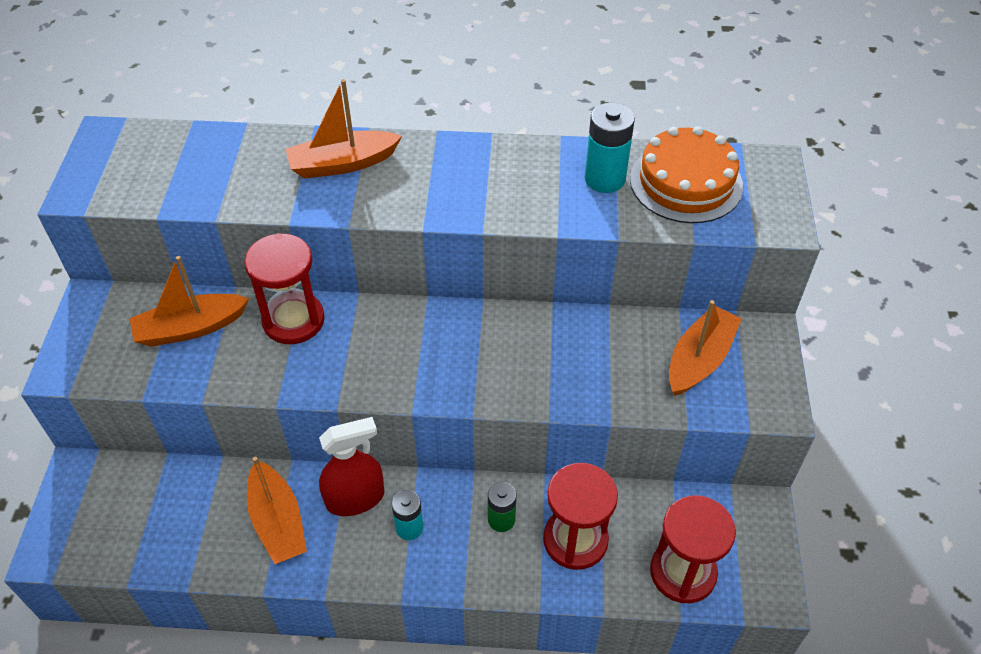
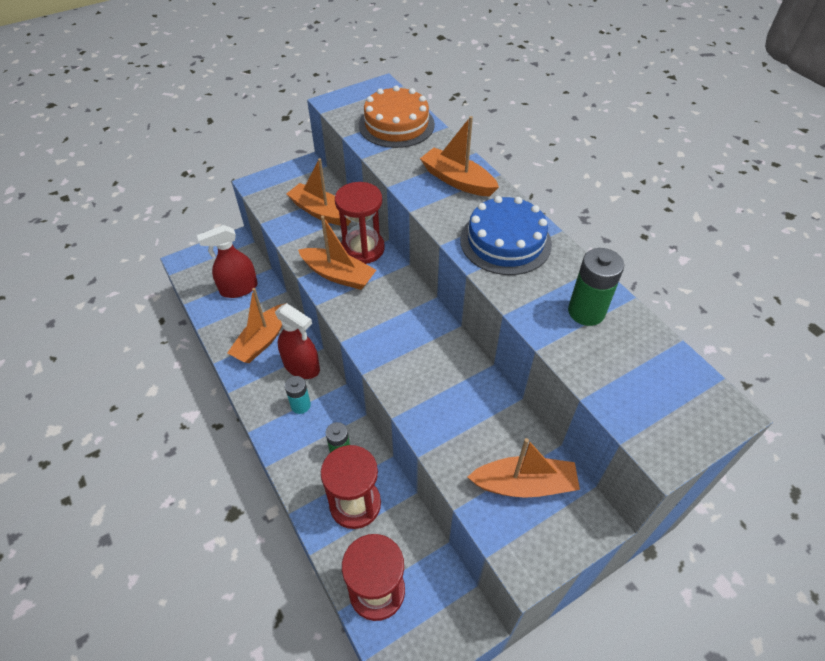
camera: 55 degrees right, 0 degrees up
turquoise battery [585,103,635,193] -> green battery [568,248,624,326]
orange cake [630,126,743,223] -> orange cake moved to [359,86,435,148]
none -> red spray bottle [197,225,258,298]
none -> orange boat [298,216,376,290]
none -> blue cake [460,196,552,275]

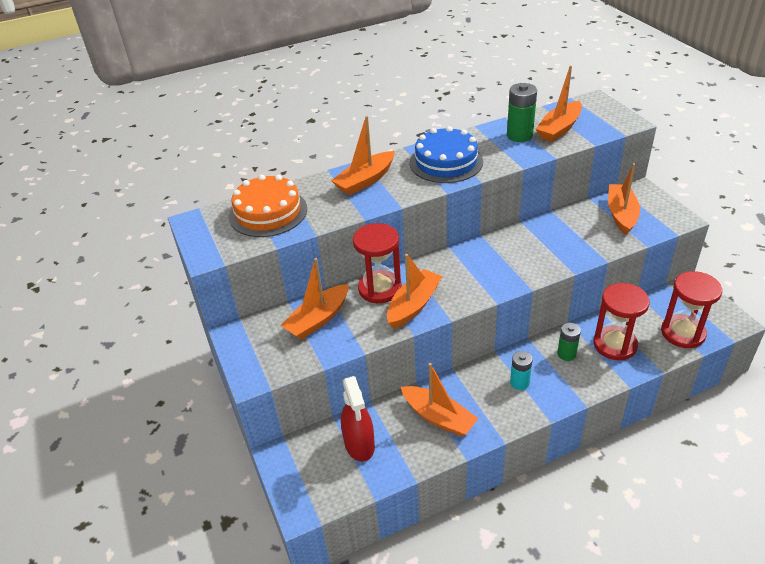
camera: 80 degrees left, 10 degrees down
red spray bottle [275,303,320,379] -> none
none -> orange boat [536,65,582,142]

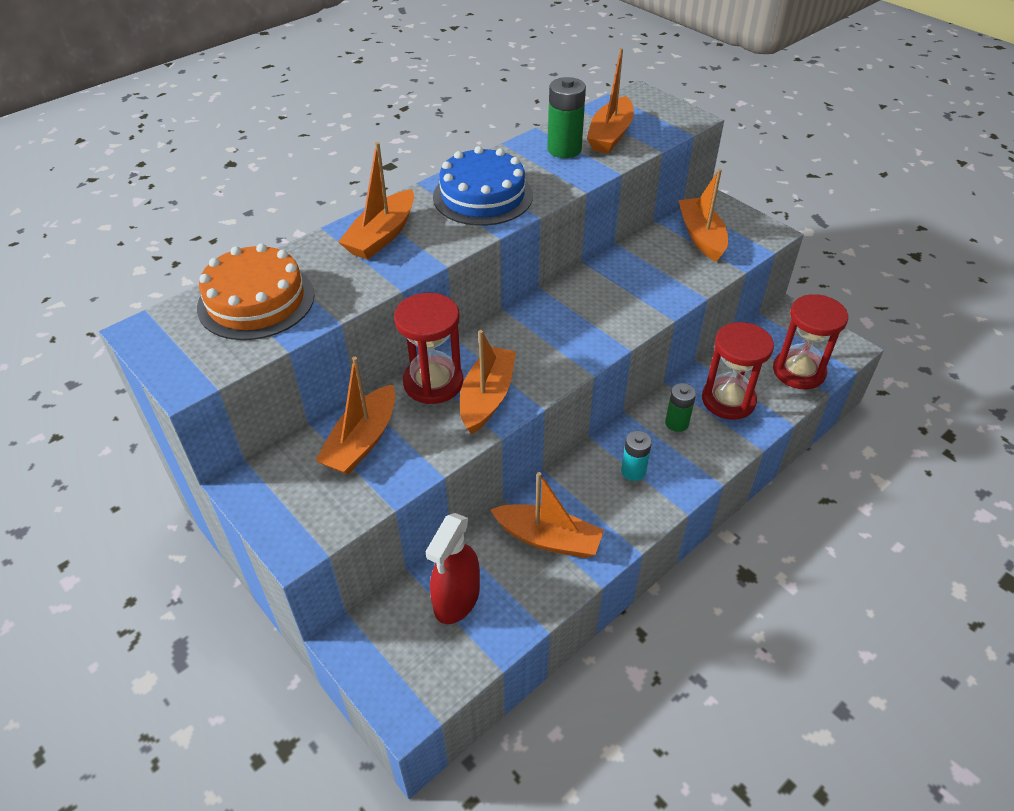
camera: 20 degrees left, 5 degrees up
red spray bottle [341,376,375,462] -> red spray bottle turned 60 degrees clockwise [425,513,480,624]

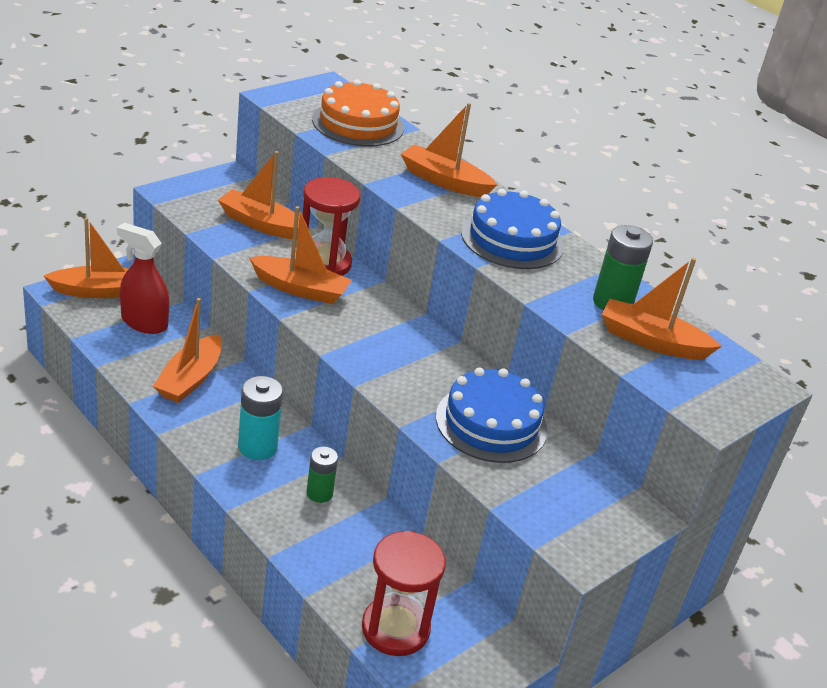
camera: 85 degrees right, 10 degrees down
turquoise battery [621,431,652,481] -> turquoise battery [238,376,283,460], size x1.52
orange boat [678,169,728,262] -> orange boat moved to [44,218,129,298]
red hourglass [702,322,774,420] -> none
none -> blue cake [436,368,548,463]

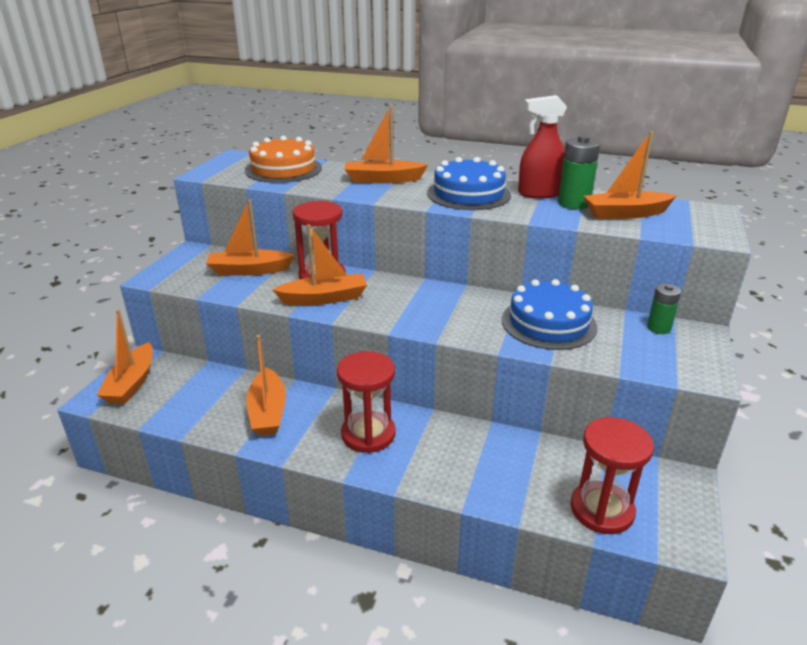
camera: 25 degrees left, 5 degrees down
orange boat [44,218,129,298] -> orange boat turned 135 degrees clockwise [97,309,153,404]
red spray bottle [117,223,170,334] -> red spray bottle moved to [518,95,567,198]
turquoise battery [238,376,283,460] -> red hourglass [337,351,396,453]
green battery [306,446,338,503] -> green battery moved to [647,284,681,334]

